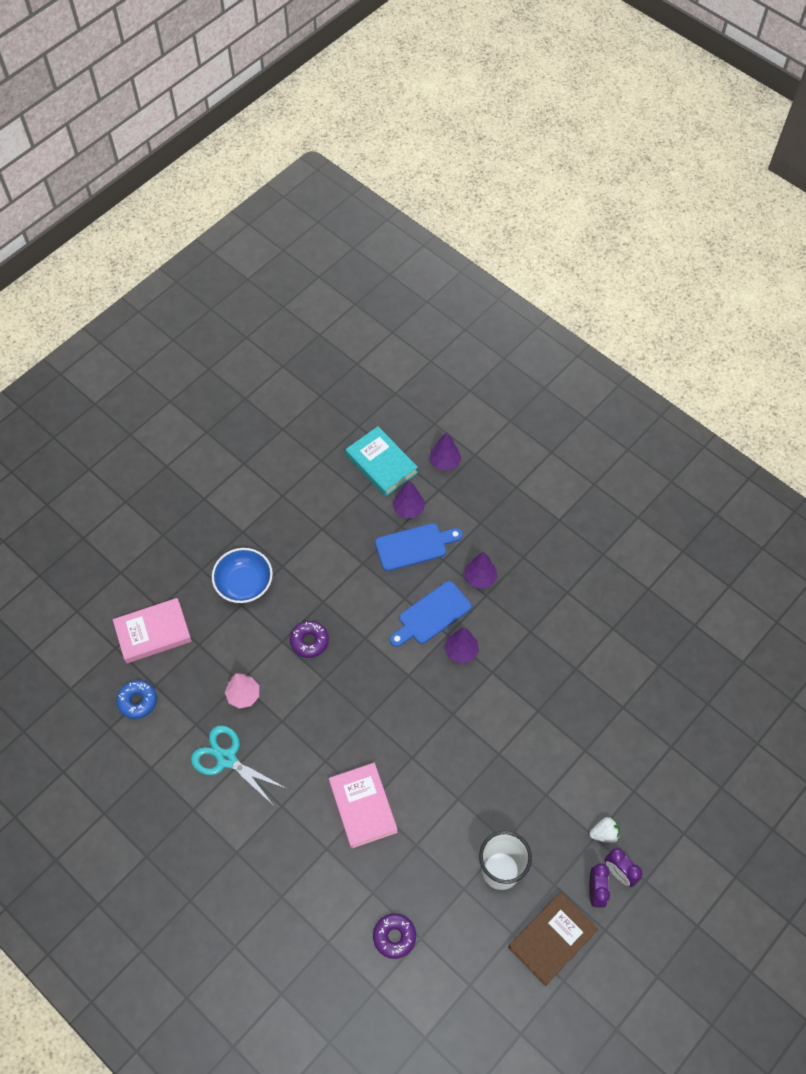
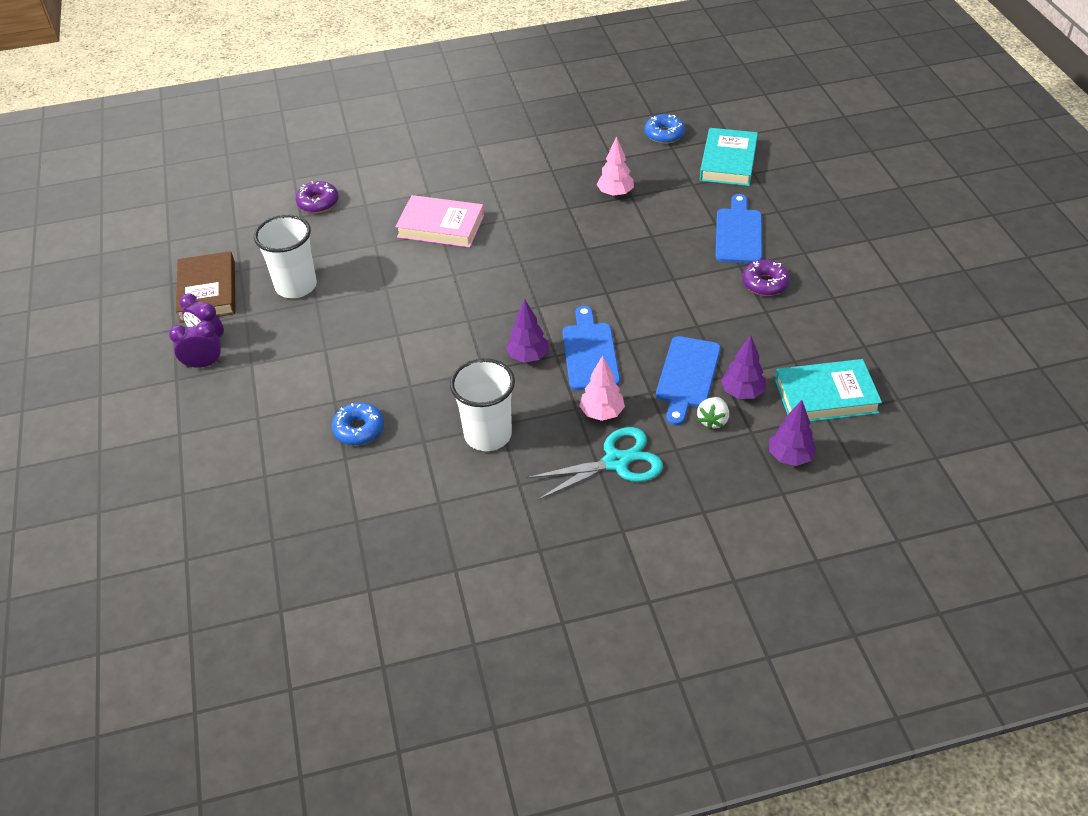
camera: 125 degrees right, 15 degrees down
pink book [113,598,192,663] -> turquoise book [700,128,758,186]
turquoise scissors [191,725,287,806] -> turquoise scissors moved to [527,427,663,501]
blue bowl [212,548,273,603] -> blue cutting board [716,194,762,263]
purple donut [290,621,329,658] -> purple donut moved to [742,260,790,296]
purple tree [464,552,498,589] -> pink tree [579,355,625,421]
white strawberry [589,817,620,843] -> white strawberry moved to [697,397,729,430]
none -> blue donut [332,402,384,445]
none -> white cup [450,358,515,451]

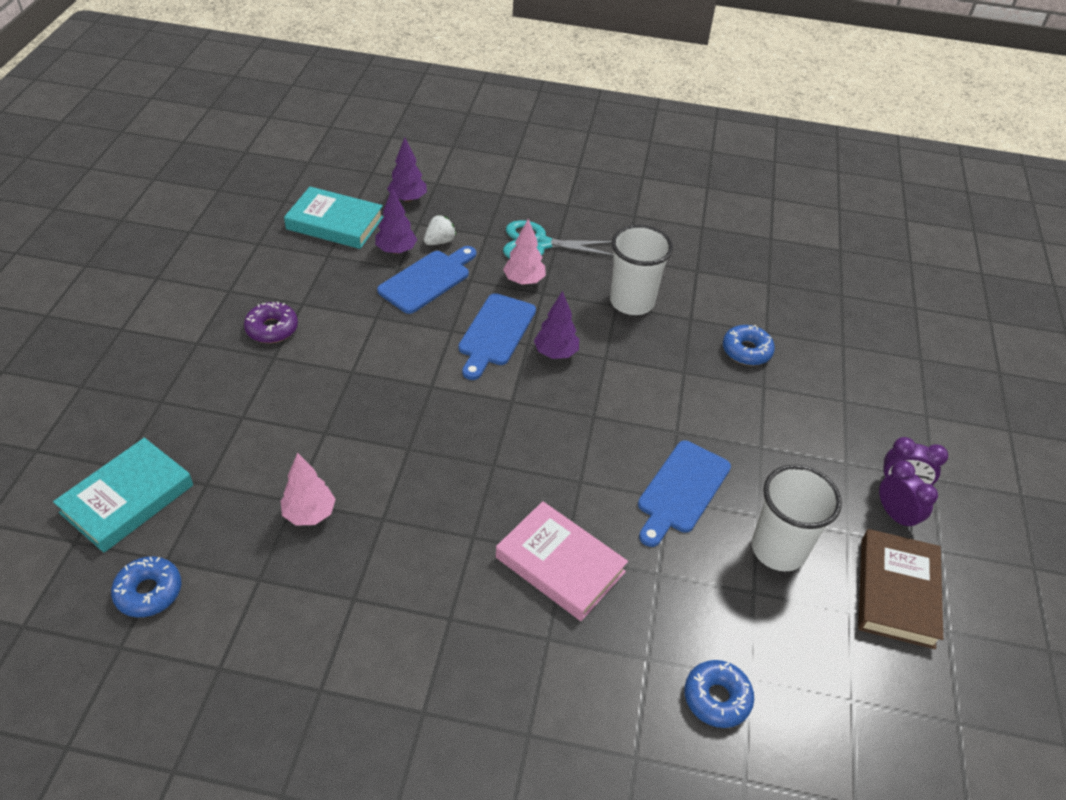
camera: 160 degrees left, 0 degrees up
purple donut [296,181,339,213] -> blue donut [684,660,754,728]
blue cutting board [716,194,762,263] -> blue cutting board moved to [638,440,731,547]

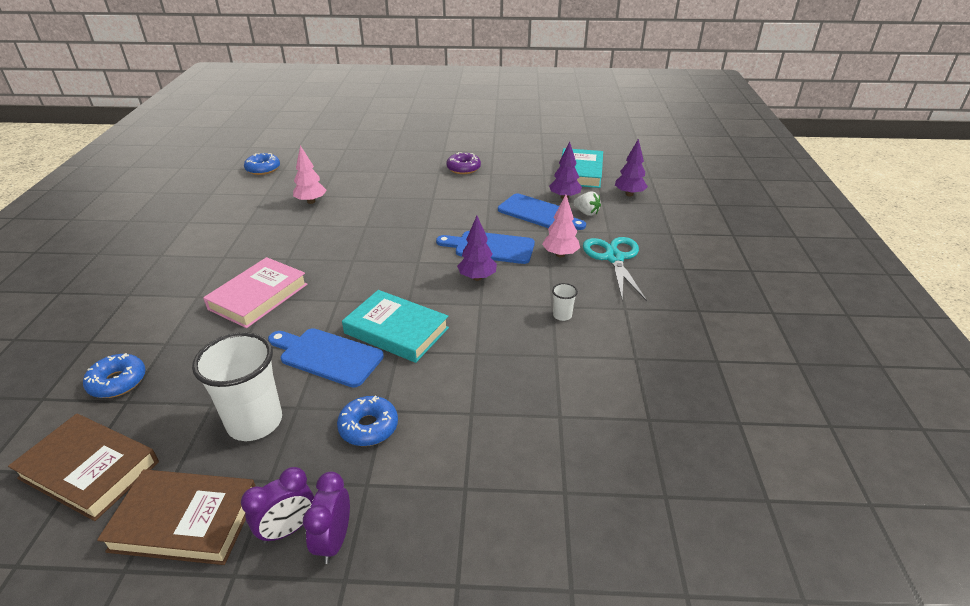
camera: 85 degrees right, 10 degrees down
turquoise book [53,438,193,553] -> turquoise book moved to [342,290,449,363]
white cup [610,225,673,315] -> white cup [552,283,578,321], size x0.43
blue donut [723,325,775,366] -> blue donut moved to [337,395,398,446]
none -> brown book [8,414,159,521]

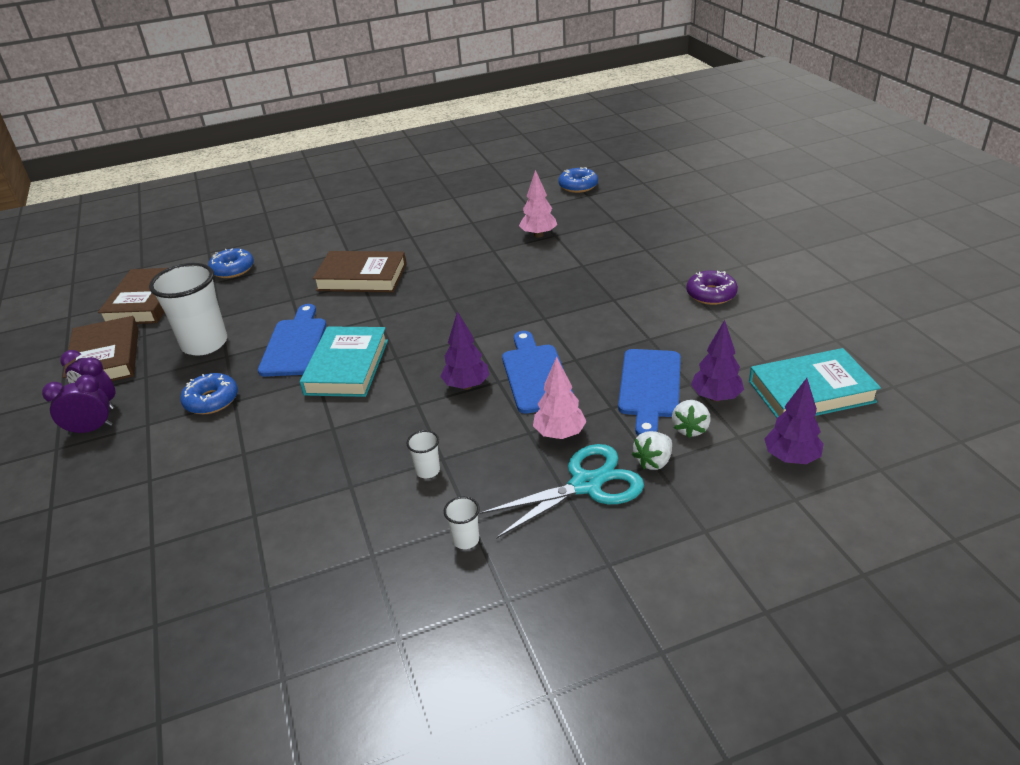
camera: 70 degrees right, 0 degrees up
pink book [203,257,308,328] -> brown book [313,251,406,292]
none -> white cup [444,497,480,549]
none -> white strawberry [632,431,672,470]

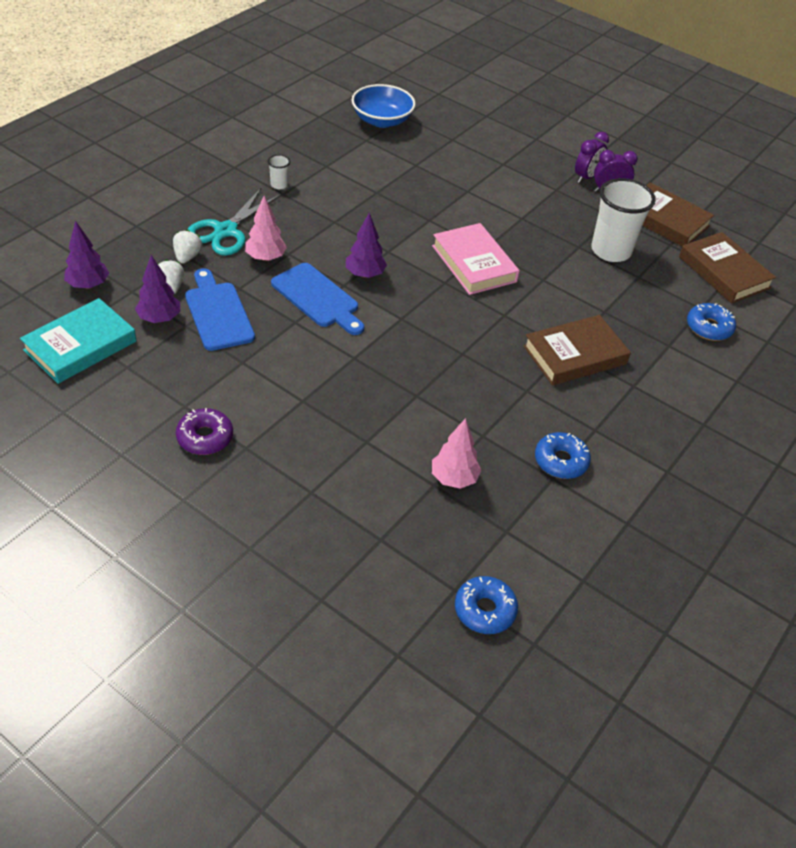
camera: 140 degrees right, 10 degrees up
blue donut [180,373,238,414] -> blue donut moved to [535,432,591,479]
blue cutting board [258,304,326,377] -> none
turquoise book [300,326,388,397] -> pink book [432,223,520,295]
white cup [406,430,440,478] -> none
none -> blue bowl [352,84,416,128]

